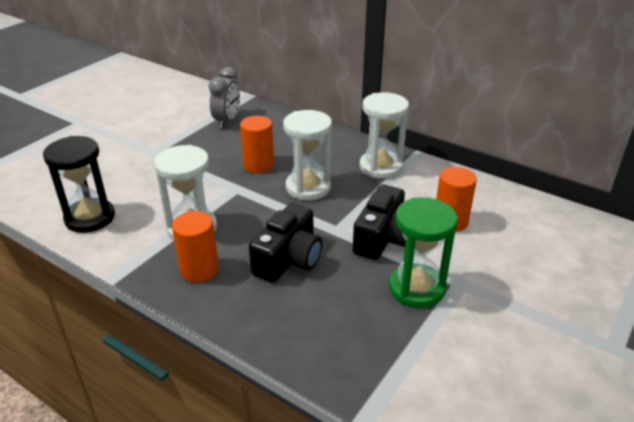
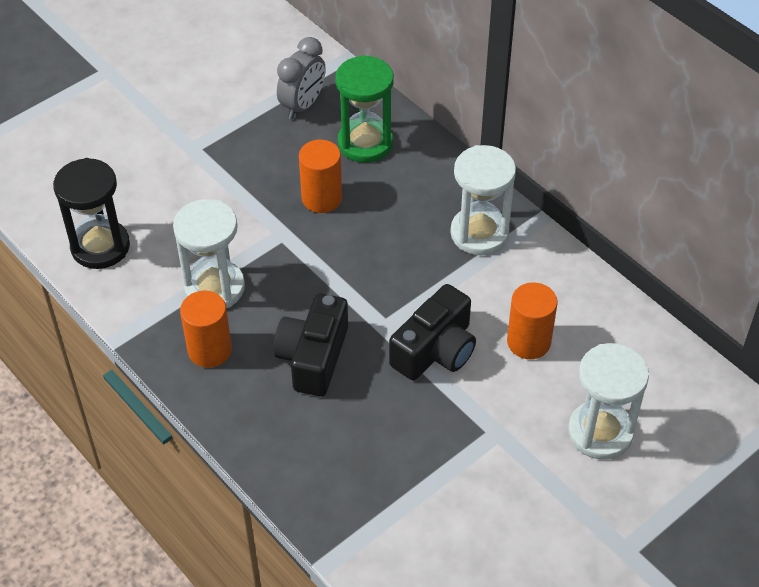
camera: 15 degrees right, 15 degrees up
black camera [249,203,322,283] -> black camera turned 150 degrees clockwise [273,293,348,396]
white hourglass [283,110,332,200] -> white hourglass moved to [568,343,649,460]
green hourglass [389,197,458,308] -> green hourglass moved to [335,55,394,163]

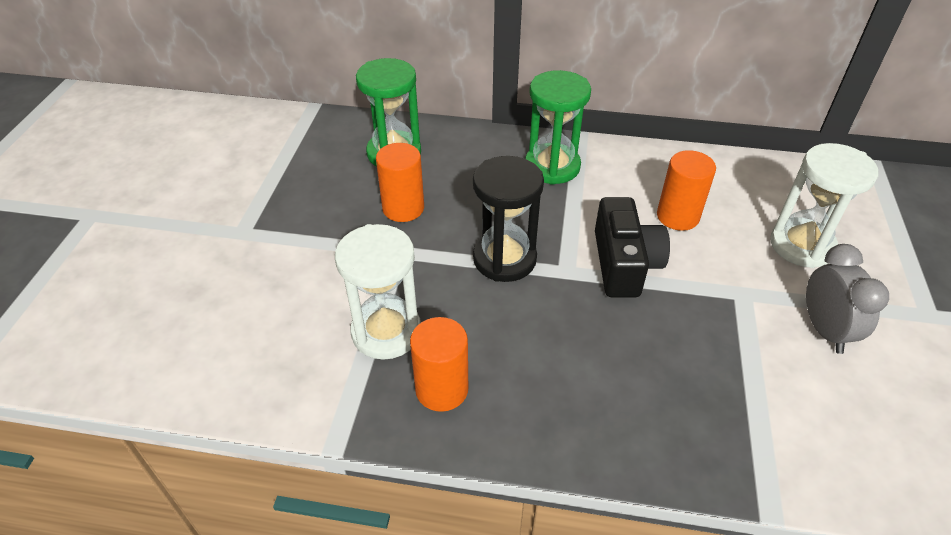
camera: 40 degrees left, 5 degrees down
black hourglass [53,158,130,269] -> black hourglass moved to [473,156,544,282]
black camera [273,293,348,396] -> none
grey clock [277,37,326,119] -> grey clock moved to [806,244,889,354]
white hourglass [450,145,516,255] -> green hourglass [525,70,591,185]

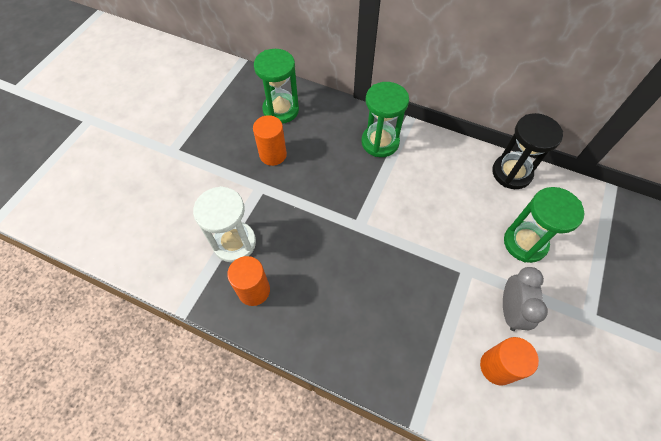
camera: 15 degrees right, 15 degrees up
black hourglass [473,156,544,282] -> black hourglass moved to [492,113,563,189]
black camera [595,197,670,297] -> none
orange cylinder [657,150,716,231] -> orange cylinder moved to [480,337,539,386]
white hourglass [770,143,878,268] -> green hourglass [504,187,584,263]

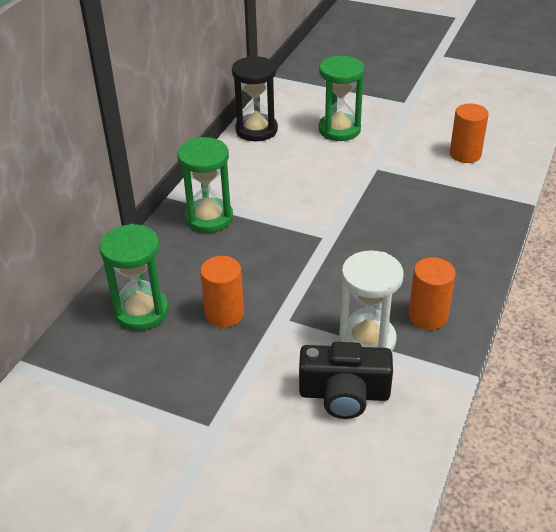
camera: 90 degrees left, 20 degrees down
grey clock [503,267,548,331] -> none
none -> black camera [299,342,393,419]

